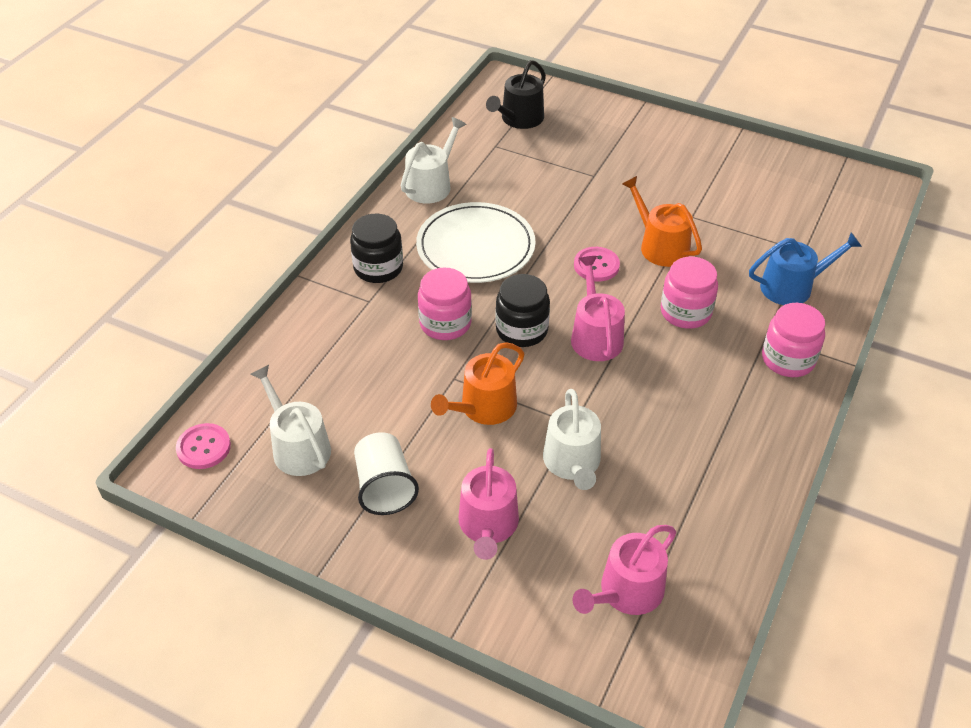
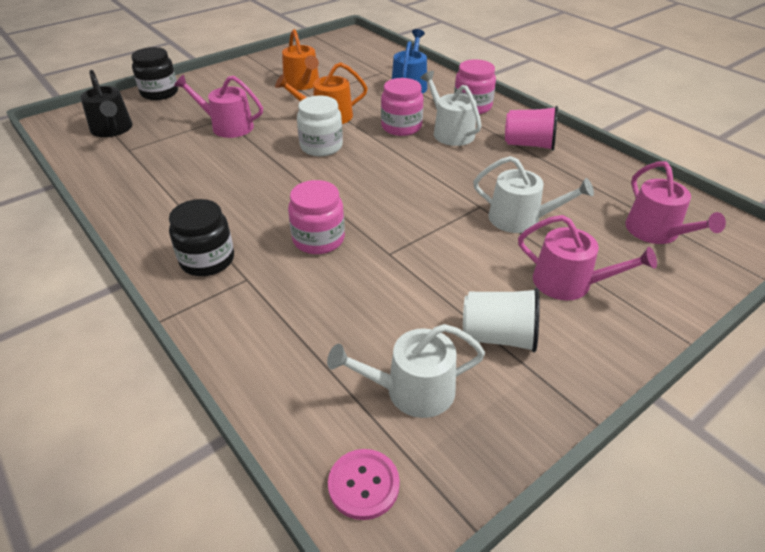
camera: 65 degrees left, 5 degrees down
white watering can [401,117,466,204] -> white watering can moved to [421,71,482,146]
white plate [416,202,535,283] -> none
orange watering can [431,342,524,425] -> orange watering can moved to [282,29,319,90]
black jar [495,274,550,347] -> black jar moved to [131,47,178,100]
pink watering can [571,256,625,361] -> pink watering can moved to [174,75,263,138]
pink button [574,247,620,282] -> white jar [297,96,343,156]
none -> pink cup [505,106,558,151]

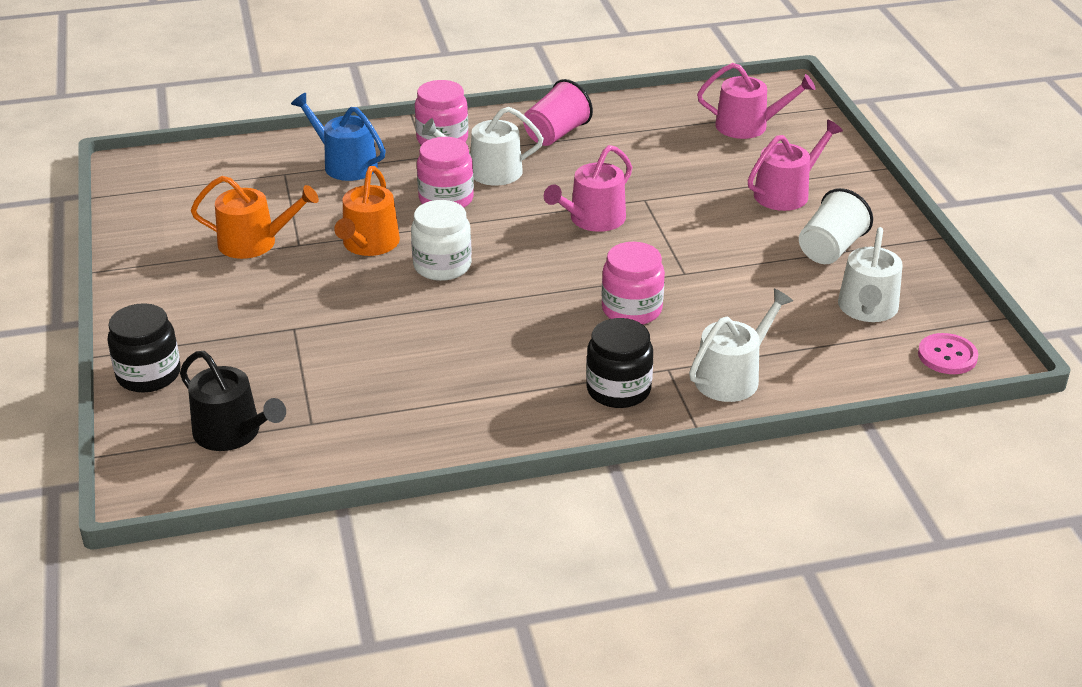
camera: 65 degrees left, 5 degrees down
black watering can [80,70,133,137] -> black watering can turned 45 degrees clockwise [180,351,286,451]
pink watering can [174,75,263,138] -> pink watering can moved to [544,145,632,232]
white watering can [473,156,594,233] -> white watering can moved to [689,289,793,402]

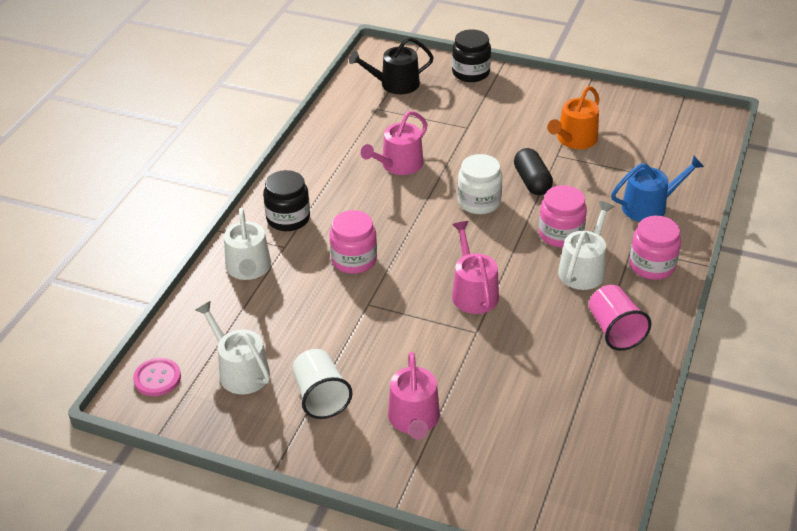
camera: 125 degrees right, 5 degrees up
orange watering can [334,166,400,256] -> black capsule [514,148,553,195]
pink watering can [697,63,815,139] -> pink watering can moved to [361,111,428,175]

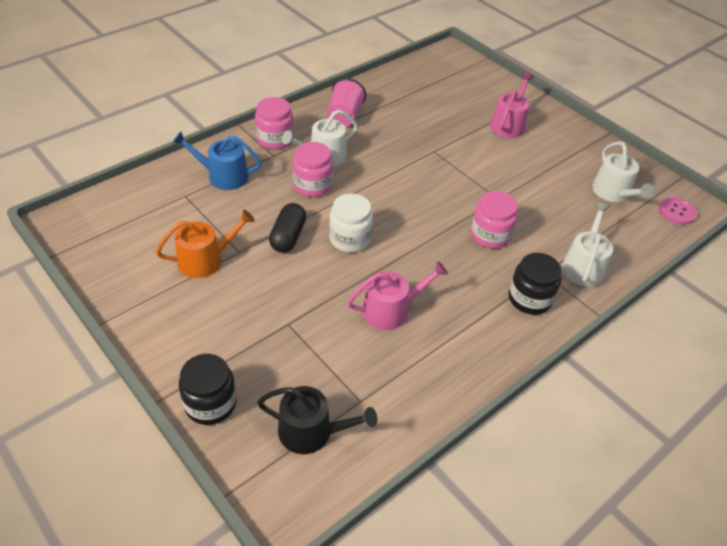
camera: 155 degrees left, 5 degrees up
white cup [292,349,352,419] -> none
pink watering can [452,221,499,314] -> none

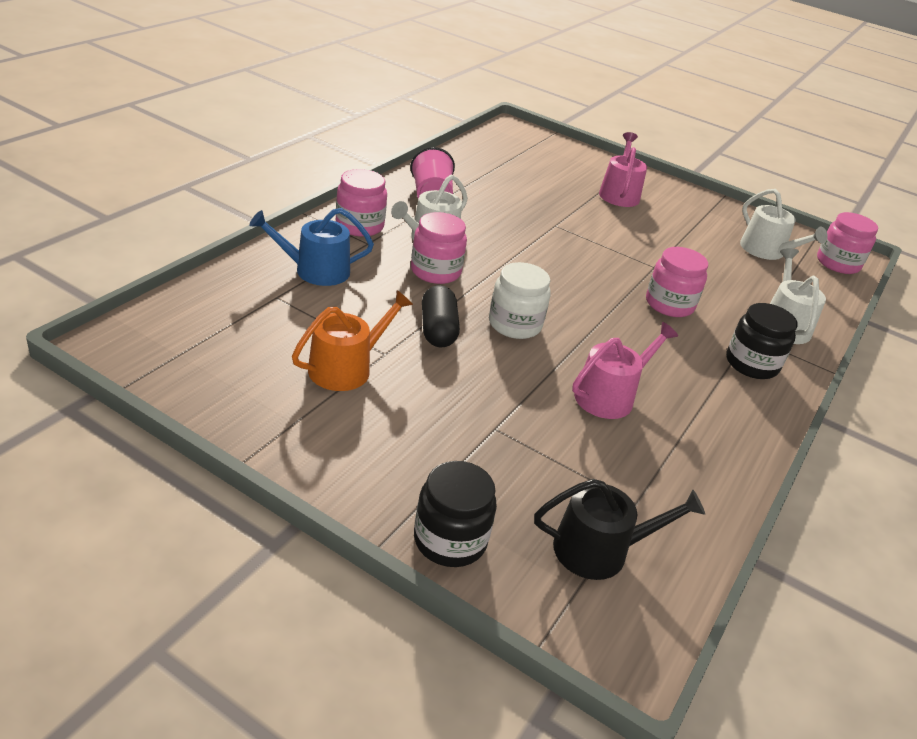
camera: 20 degrees left, 10 degrees down
pink button [659,197,697,225] -> pink jar [817,212,878,274]

